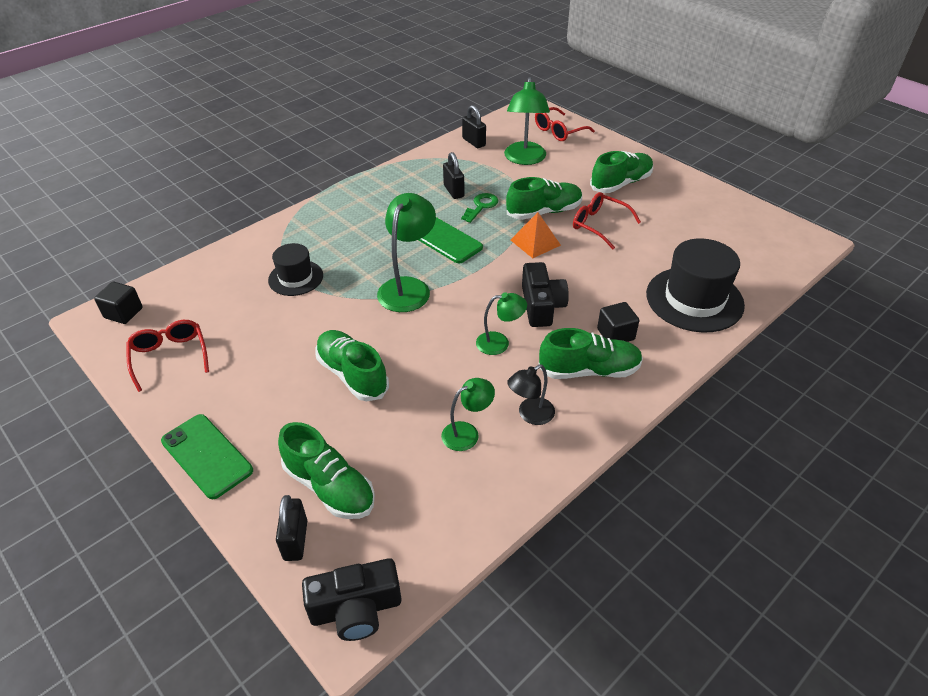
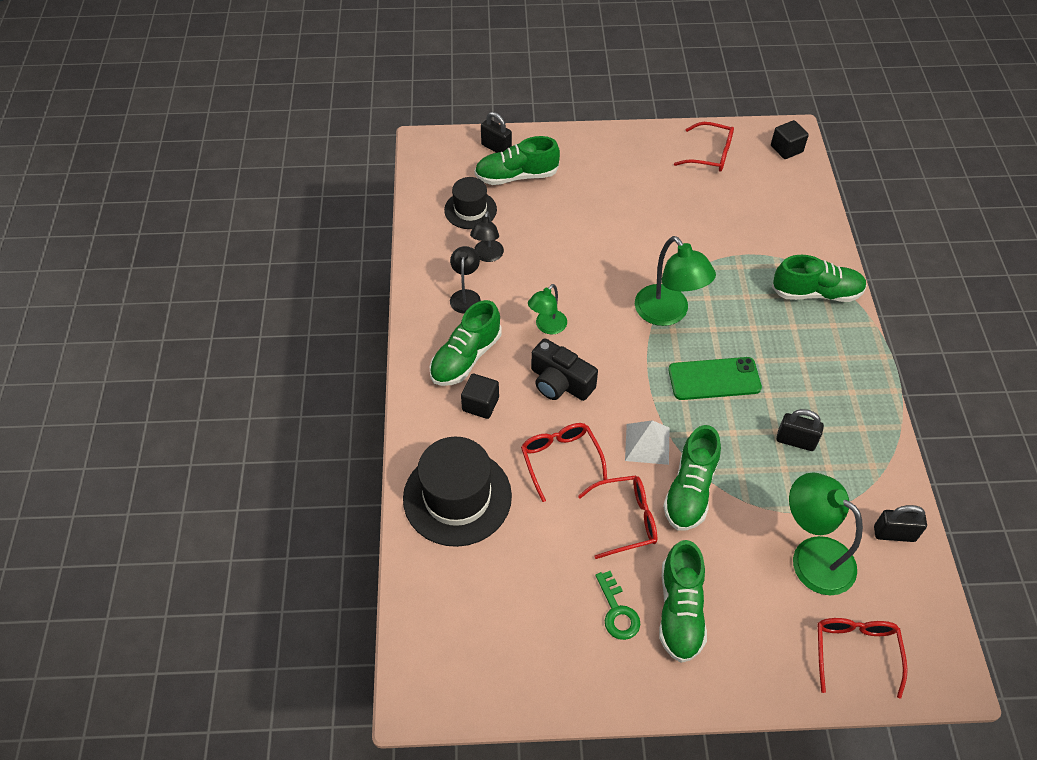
camera: 130 degrees right, 10 degrees up
green phone [161,414,253,499] -> none
black hat [268,243,323,296] -> black hat moved to [444,177,497,229]
black camera [302,558,401,641] -> none
green shoe [315,330,389,401] -> green shoe moved to [772,255,867,302]
green lamp [441,378,495,451] -> black lamp [470,211,504,262]
green key [461,193,498,223] -> green key moved to [595,571,640,640]
orange pyramid [511,212,561,258] -> white pyramid [625,420,670,465]
none -> red glasses [521,423,607,502]

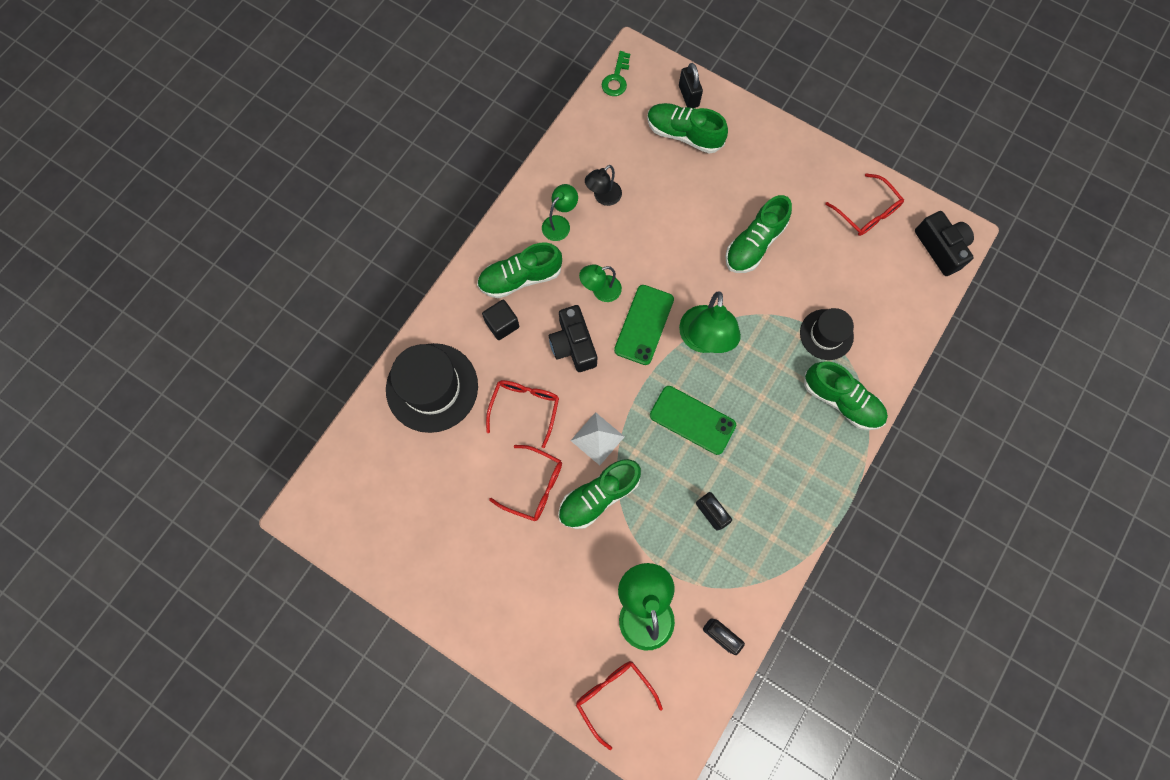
camera: 35 degrees right, 20 degrees up
black hat [444,177,497,229] -> black hat moved to [800,308,854,360]
black lamp [450,246,481,314] -> green lamp [542,184,578,241]
green key [595,571,640,640] -> green key moved to [602,51,630,96]
green shoe [659,540,707,663] -> green shoe moved to [725,195,792,273]
black cube [771,120,809,159] -> black camera [915,211,974,276]
red glasses [817,618,908,699] -> red glasses turned 75 degrees counterclockwise [576,661,663,750]
none -> green phone [614,285,674,365]

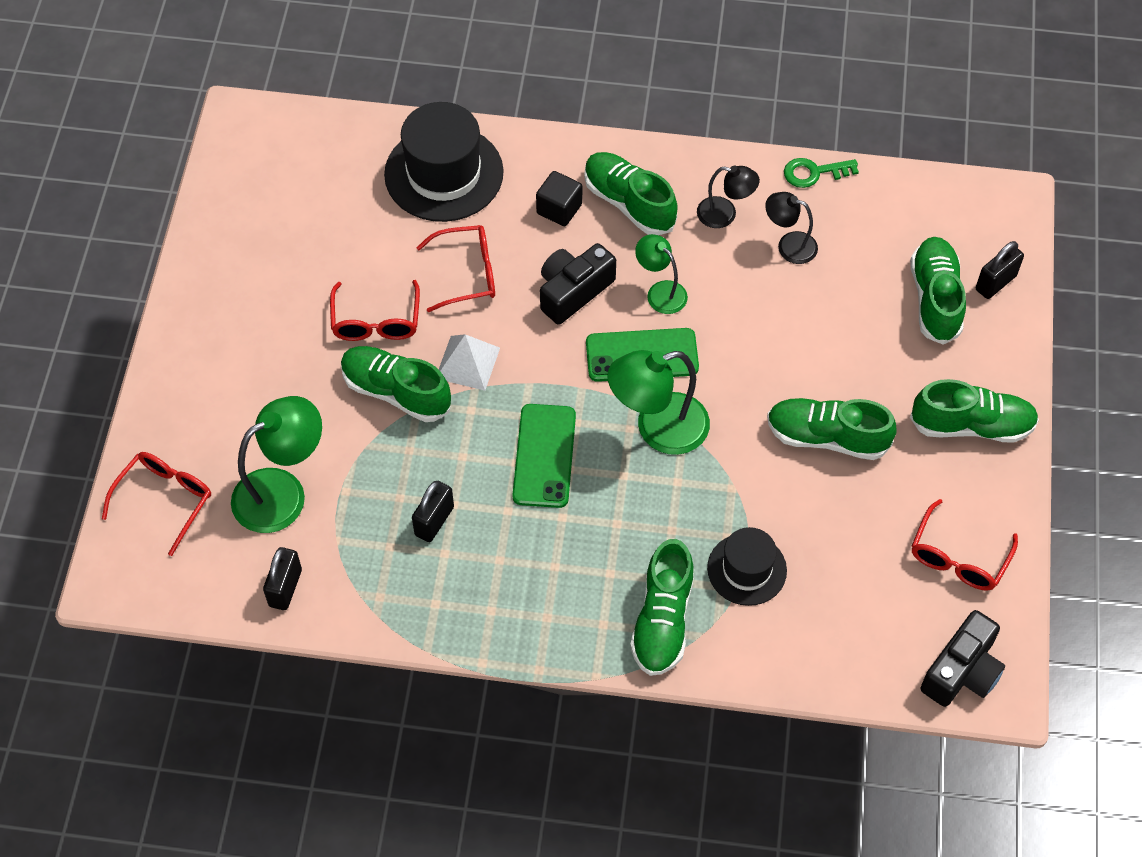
camera: 65 degrees right, 15 degrees down
green lamp [542,184,578,241] -> black lamp [697,166,760,228]
green key [602,51,630,96] -> green key moved to [784,158,859,188]
none -> green shoe [910,379,1039,443]

